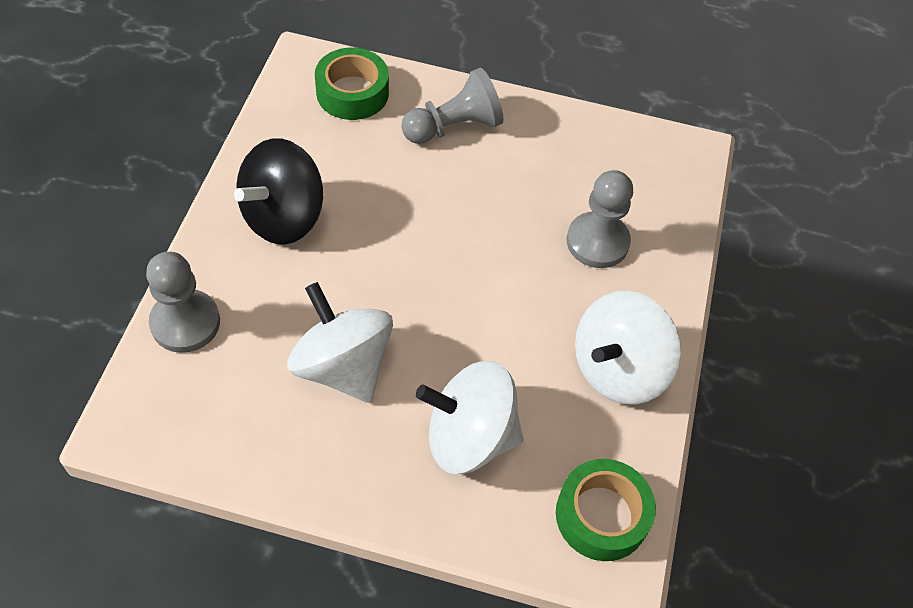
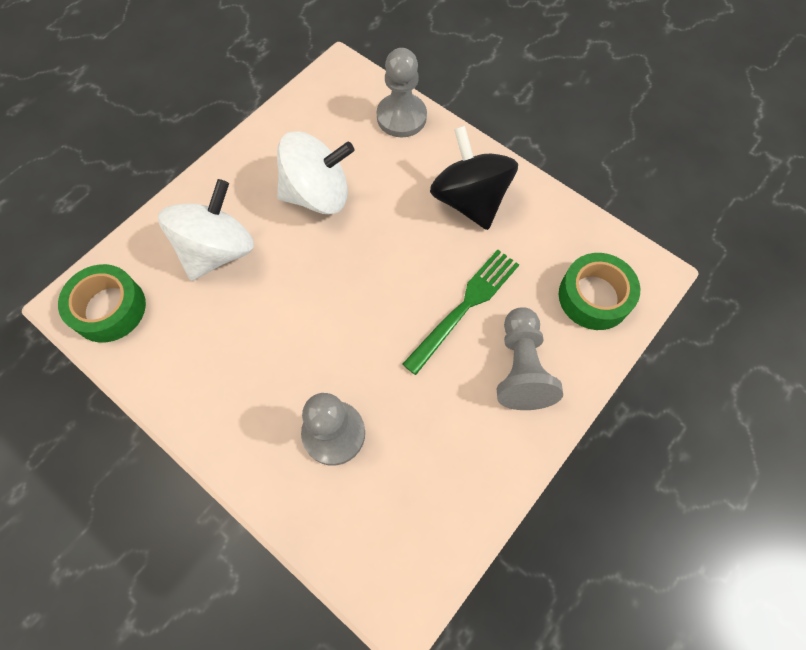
camera: 120 degrees right, 10 degrees up
white spinning top [575,291,681,404] -> none
none -> green fork [402,250,519,375]

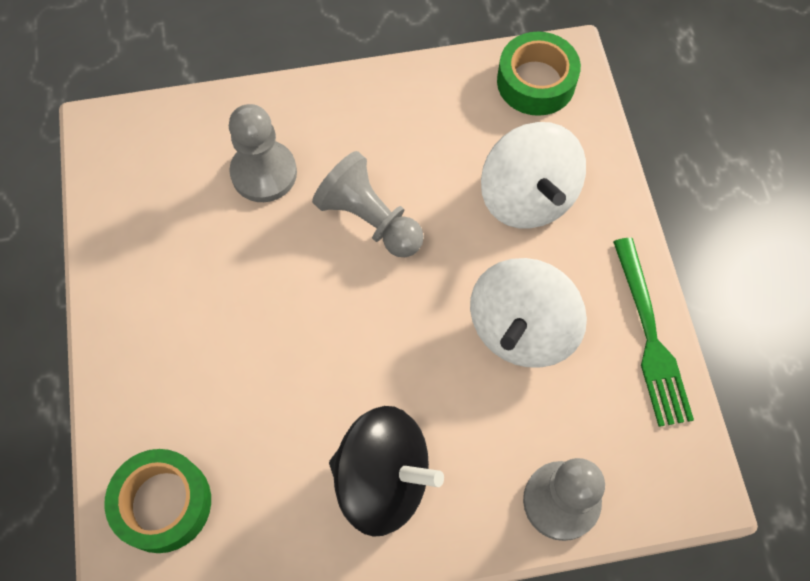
camera: 130 degrees right, 0 degrees up
green fork [402,250,519,375] -> green fork moved to [613,238,694,427]
grey pawn [497,307,563,410] -> grey pawn moved to [312,151,424,257]

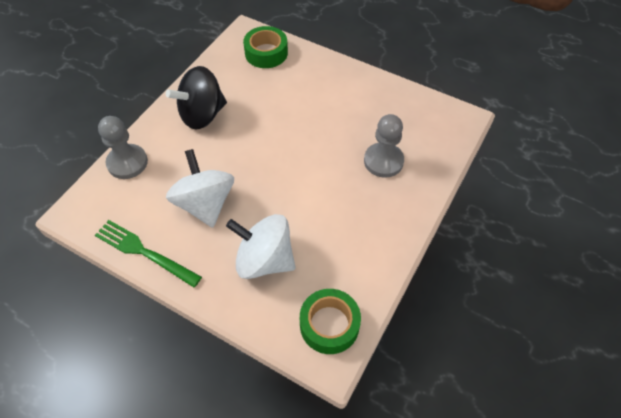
camera: 130 degrees right, 10 degrees down
grey pawn [312,151,424,257] -> none

